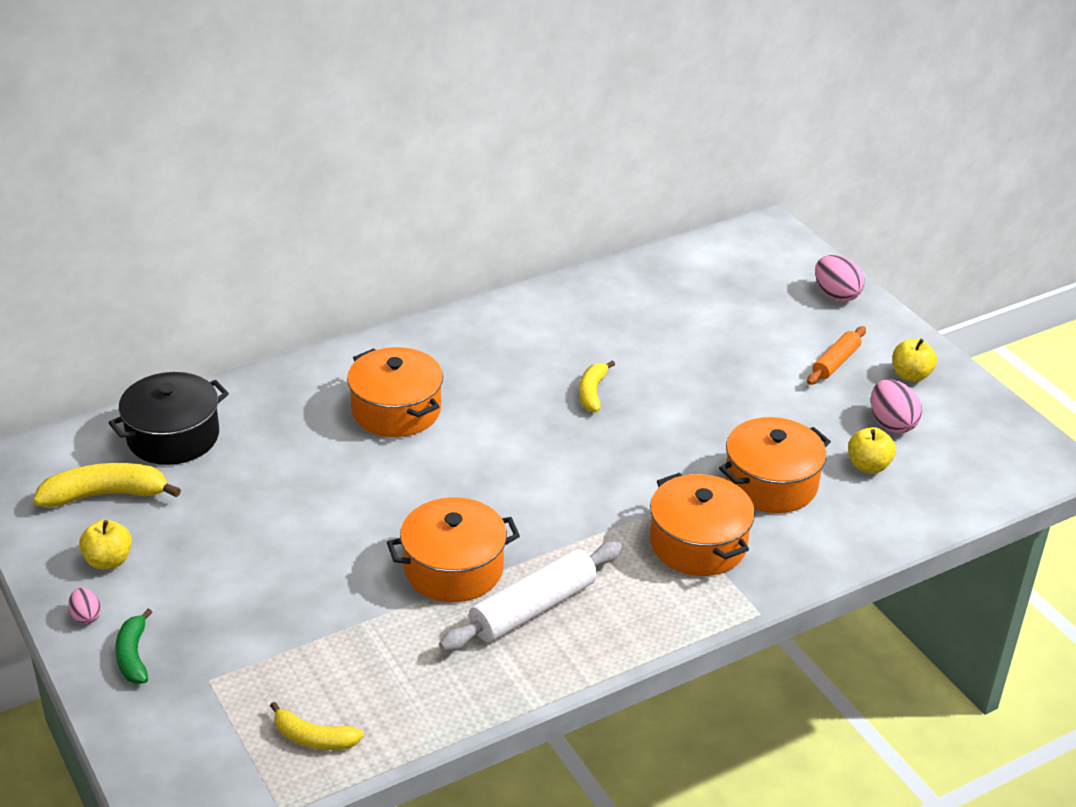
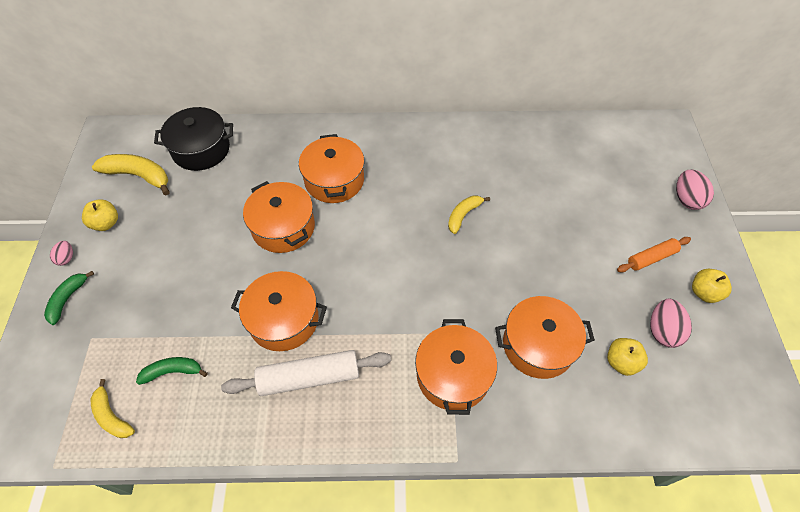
camera: 30 degrees right, 20 degrees up
none -> green banana [136,357,208,385]
none -> orange pot [243,181,315,253]

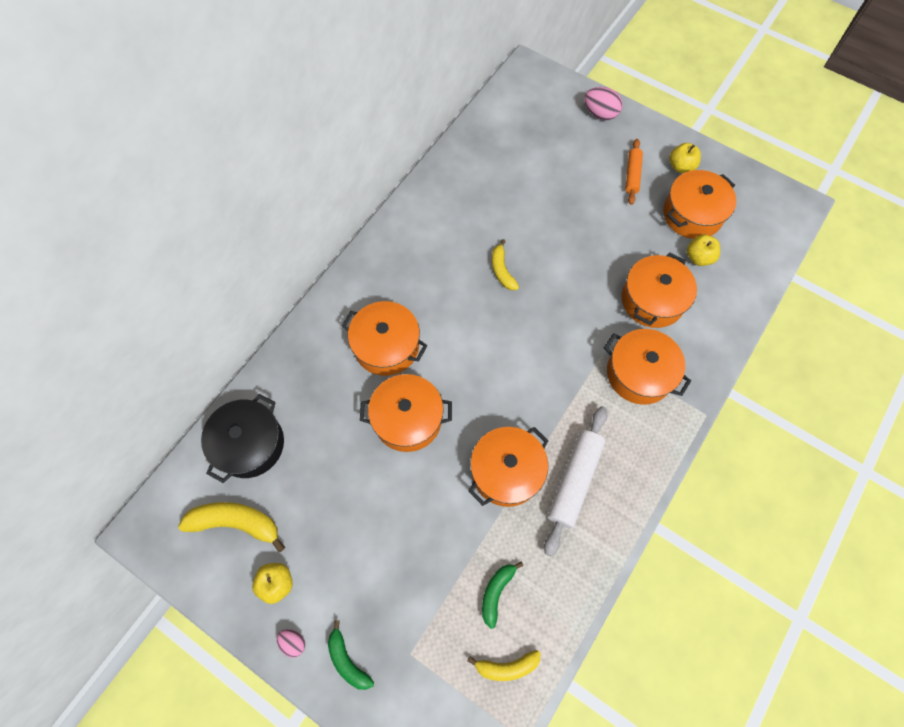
camera: 55 degrees left, 10 degrees up
yellow banana [92,154,170,195] -> yellow banana turned 45 degrees clockwise [178,502,285,552]
pink egg [650,299,692,348] -> orange pot [663,170,736,239]

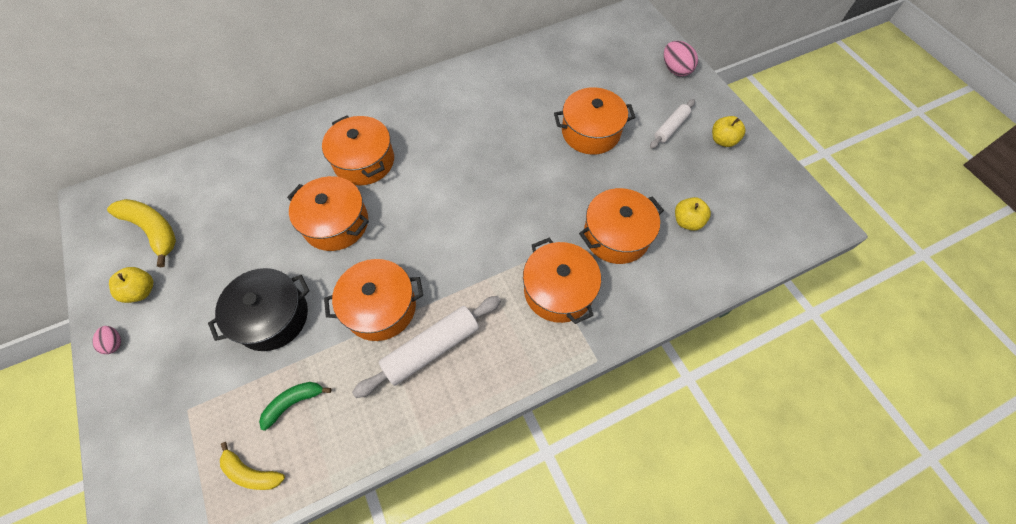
camera: 30 degrees right, 5 degrees down
black pot [201,394,284,483] -> black pot moved to [208,268,309,351]
green banana [328,620,374,690] -> none
yellow banana [492,239,519,290] -> none
orange rolling pin [625,139,643,205] -> white rolling pin [650,99,695,149]
orange pot [663,170,736,239] -> orange pot moved to [554,87,636,155]

